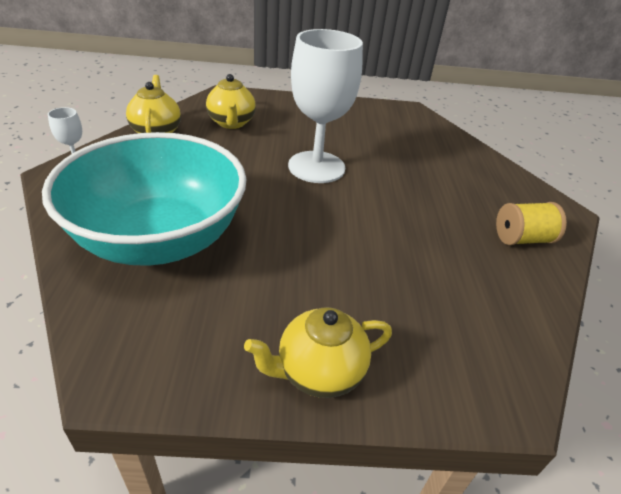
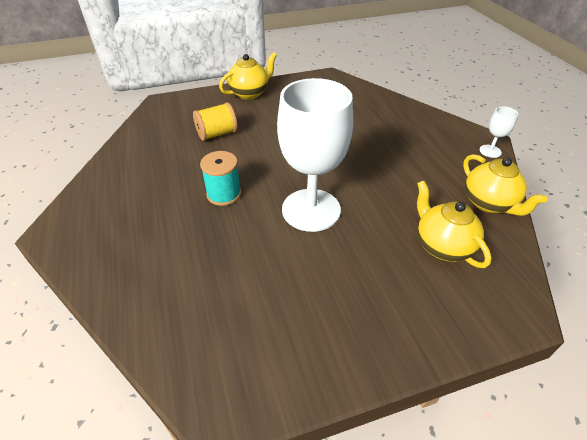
camera: 165 degrees right, 5 degrees up
turquoise bowl [42,132,246,266] -> none
yellow spool [496,202,567,245] -> yellow spool moved to [193,102,237,141]
none -> turquoise spool [200,151,241,206]

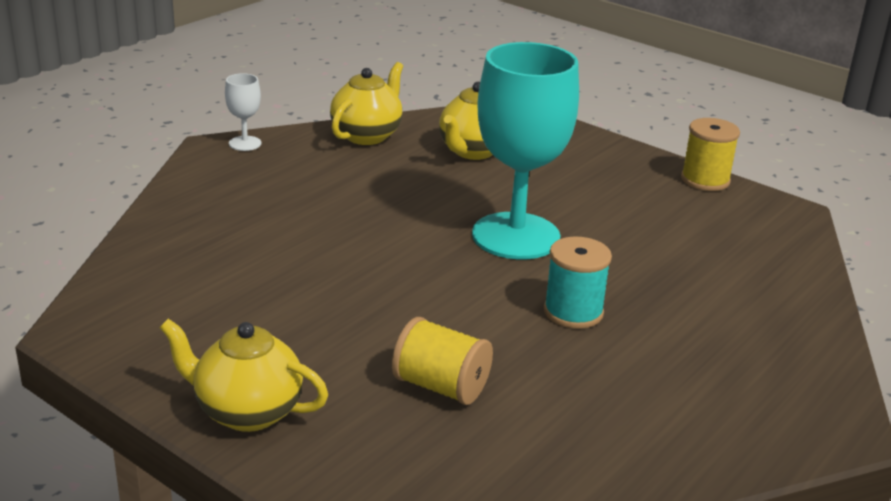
camera: 125 degrees left, 15 degrees down
white goblet [277,78,353,232] -> turquoise goblet [472,42,579,259]
none -> yellow spool [681,118,740,191]

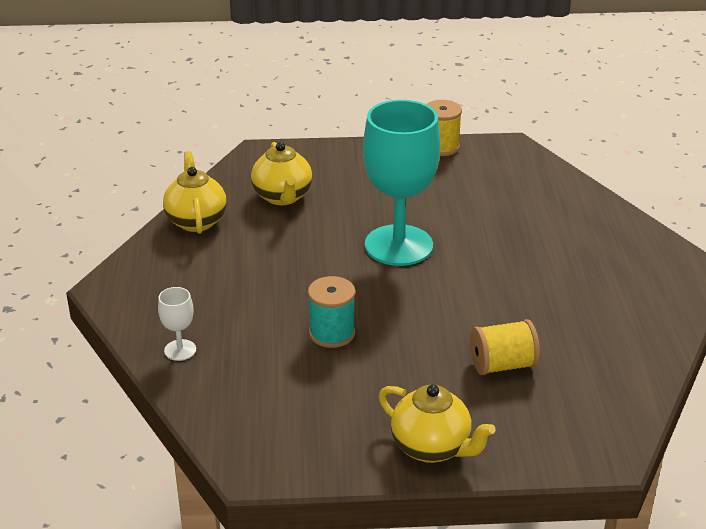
camera: 40 degrees left, 5 degrees up
yellow teapot [159,319,328,432] -> yellow teapot turned 120 degrees counterclockwise [379,385,496,463]
white goblet [225,73,261,151] -> white goblet moved to [158,287,196,361]
turquoise spool [544,236,612,329] -> turquoise spool moved to [308,276,355,348]

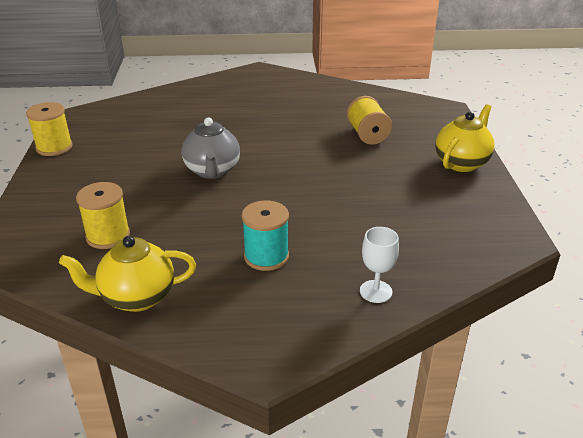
camera: 90 degrees left, 0 degrees up
yellow teapot [251,142,312,205] -> yellow spool [76,182,130,249]
turquoise spool [308,276,355,348] -> turquoise spool moved to [242,200,289,271]
turquoise goblet [363,100,440,266] -> grey teapot [182,118,240,179]

